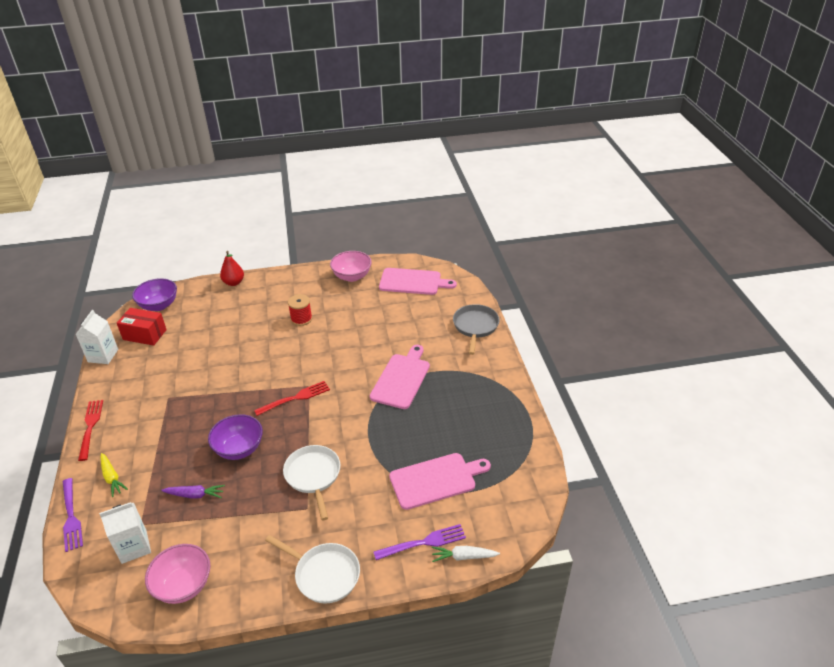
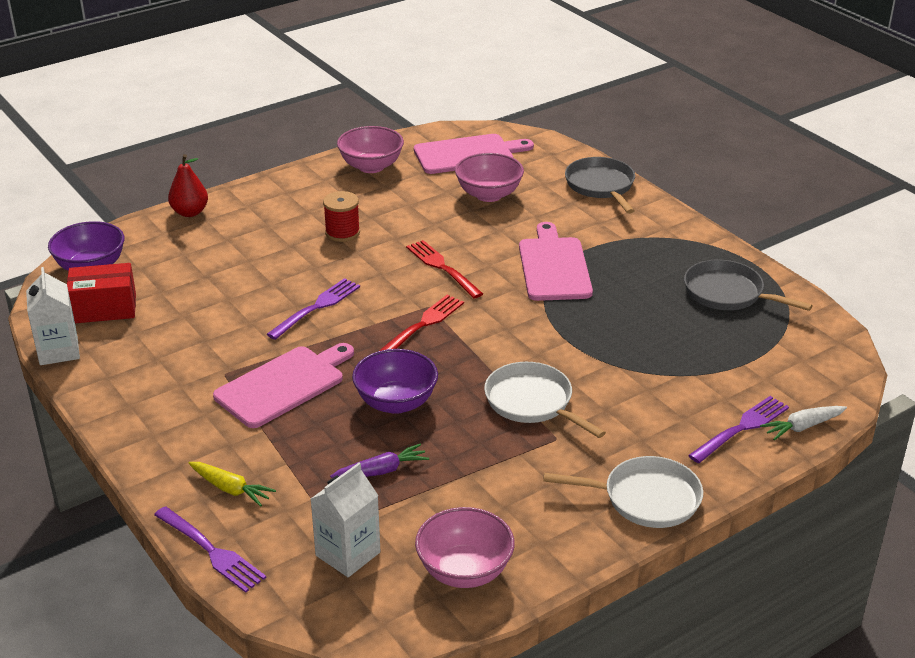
camera: 25 degrees left, 5 degrees down
red fork [78,400,103,461] -> red fork moved to [406,240,483,299]
pink cutting board [389,453,491,510] -> pink cutting board moved to [213,343,354,428]
none -> purple fork [267,278,360,340]
none -> pink bowl [455,153,524,202]
none -> grey pan [684,260,813,311]

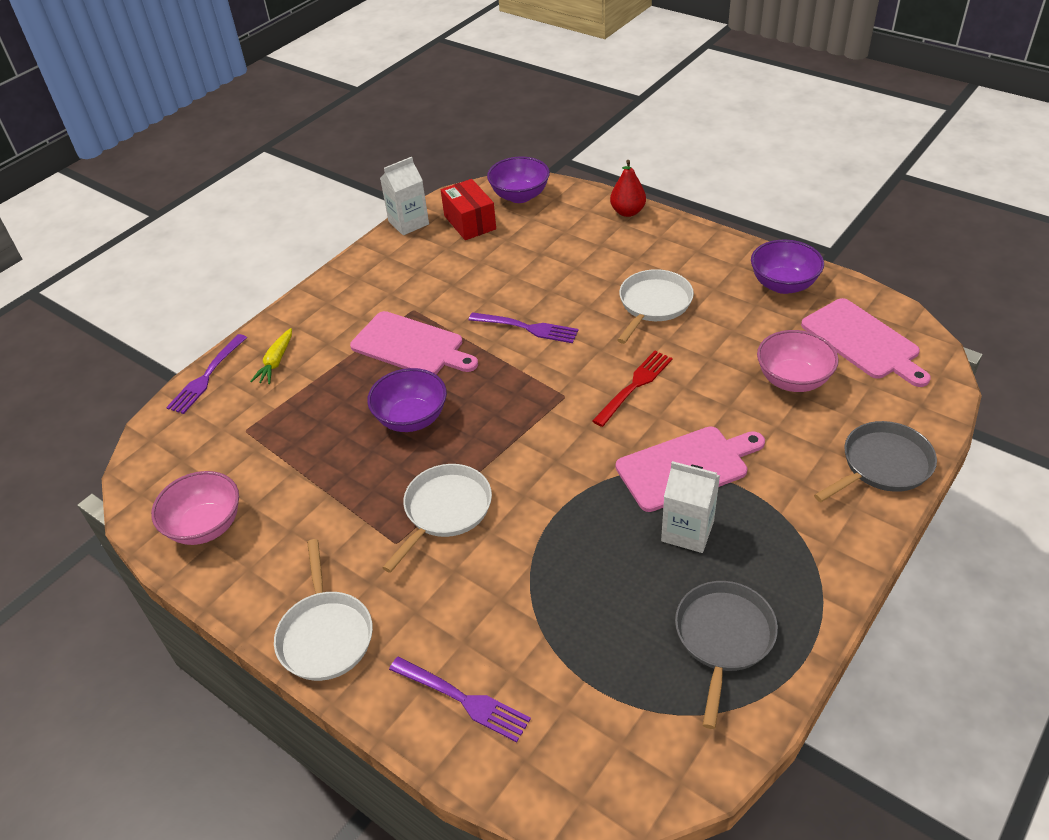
camera: 75 degrees right, 10 degrees up
white carton [311,463,381,577] -> white carton moved to [661,461,720,553]
red spool [323,191,360,242] -> white pan [617,269,694,344]
purple carrot [330,444,429,478] -> none
pink bowl [337,126,404,173] -> purple bowl [751,240,824,294]
red fork [379,295,464,351] -> none
white carrot [760,406,847,441] -> none

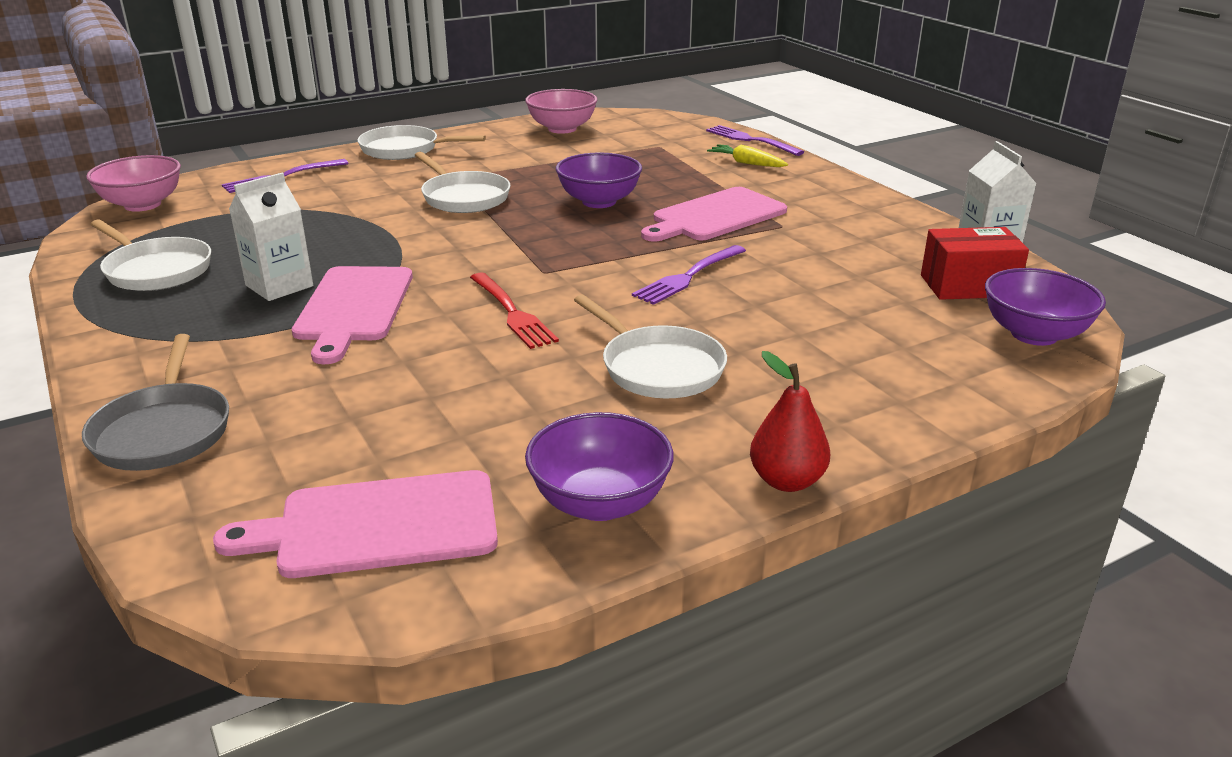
camera: 110 degrees right, 15 degrees down
red pear [610,160,646,217] -> red pear moved to [750,351,830,492]
grey pan [675,581,778,729] -> white pan [90,220,211,291]
pink bowl [757,330,839,392] -> pink bowl moved to [86,155,181,212]

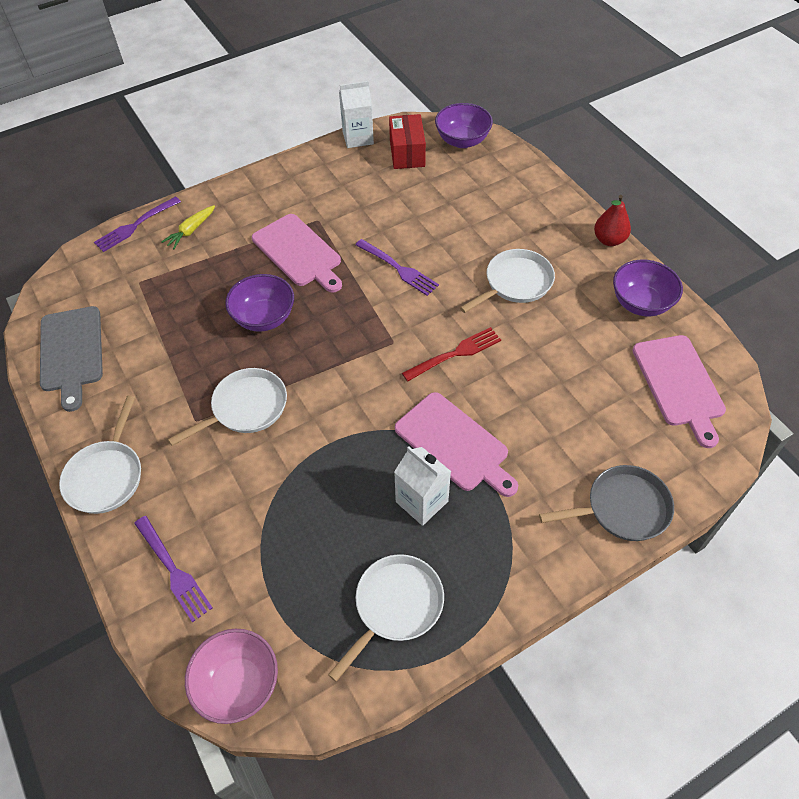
camera: 90 degrees left, 25 degrees up
pink cutting board [292,266,413,364] -> pink cutting board turned 45 degrees clockwise [395,392,518,497]
pink bowl [525,89,597,134] -> grey cutting board [40,306,103,412]

